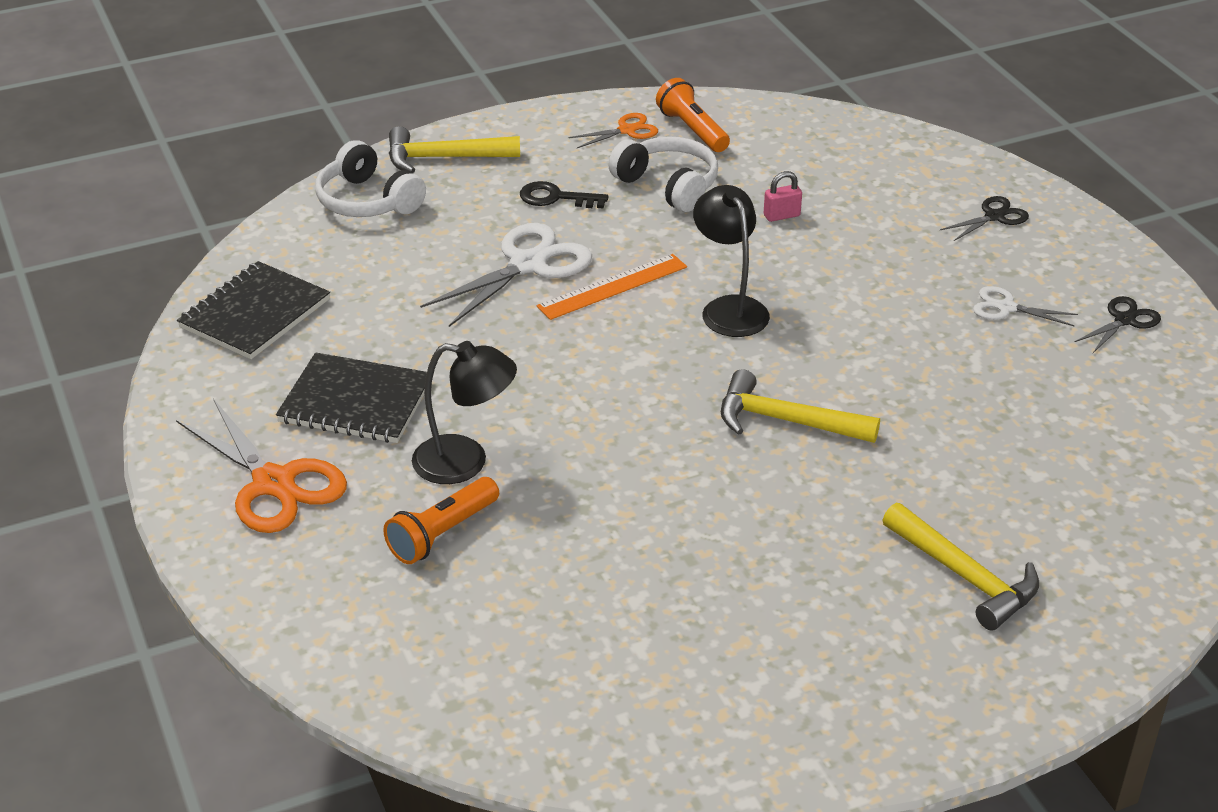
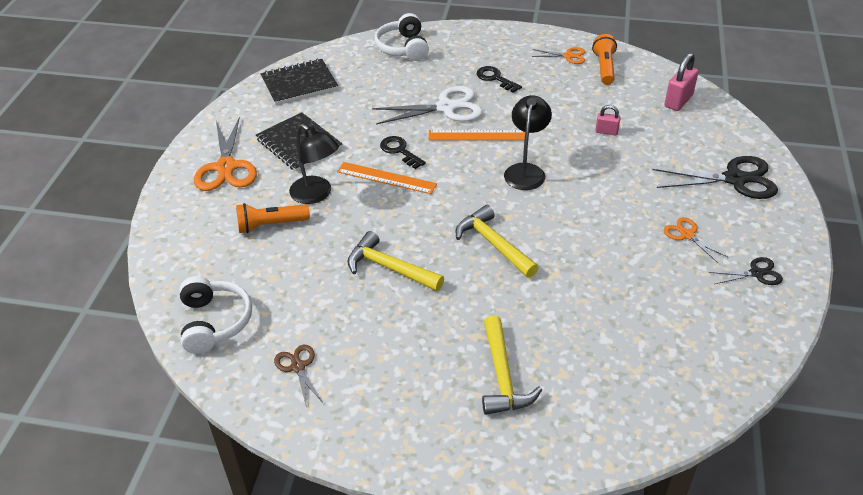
camera: 35 degrees right, 5 degrees up
yellow hammer [389,126,520,173] -> yellow hammer moved to [347,231,444,291]
white headphones [608,136,718,212] -> white headphones moved to [180,276,252,354]
black scissors [940,196,1029,241] -> black scissors [652,156,778,199], size x1.88
white scissors [973,286,1078,326] -> orange scissors [664,217,727,263]
none -> brown scissors [274,345,322,408]
none -> orange ruler [337,162,437,194]
none -> black key [380,136,426,169]
none -> pink padlock [665,53,699,111]

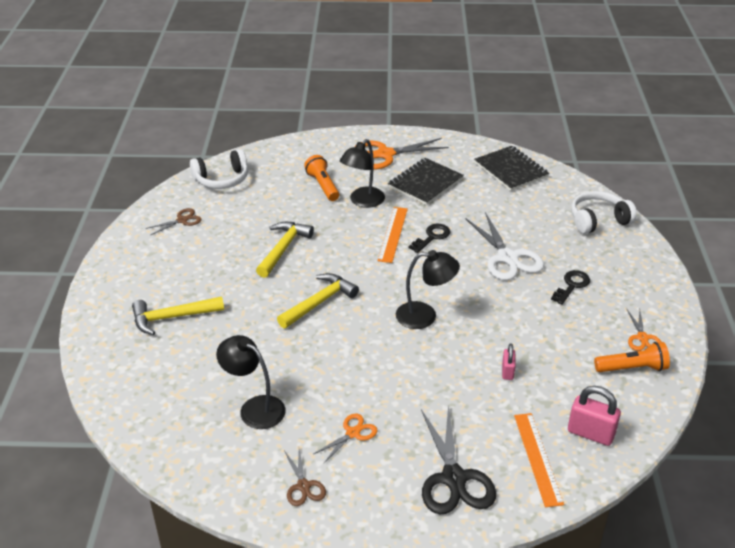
camera: 80 degrees right, 5 degrees down
orange ruler [429,130,525,140] -> orange ruler moved to [514,413,564,507]
black scissors [708,257,783,285] -> brown scissors [285,449,326,506]
none -> black lamp [216,335,286,429]

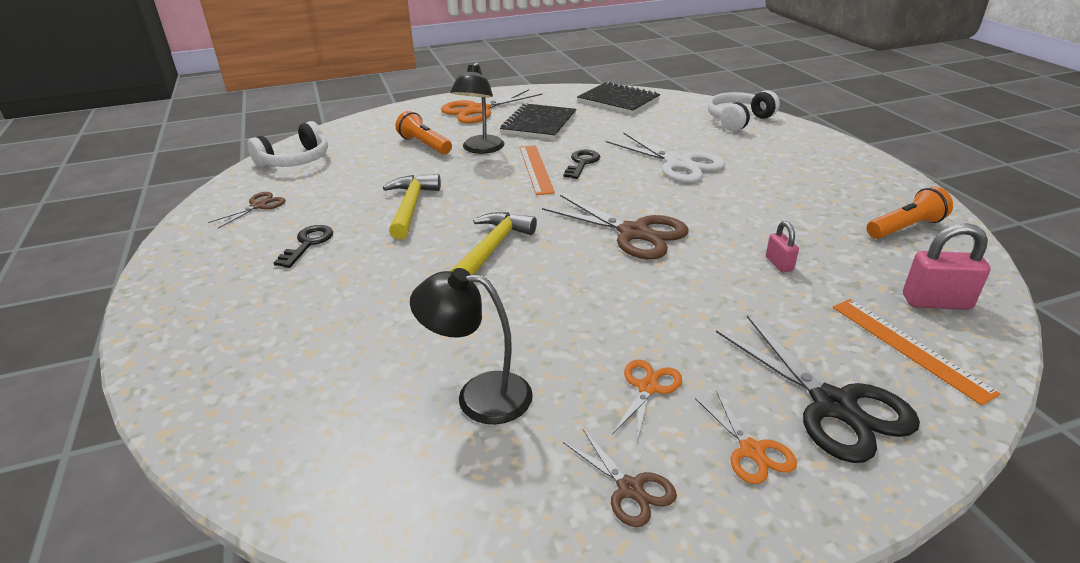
camera: 20 degrees left, 5 degrees down
yellow hammer [132,296,224,335] -> none
black lamp [396,250,460,329] -> brown scissors [542,195,688,259]
black key [551,270,590,305] -> black key moved to [273,225,333,268]
orange scissors [627,310,661,351] -> orange scissors moved to [695,390,797,484]

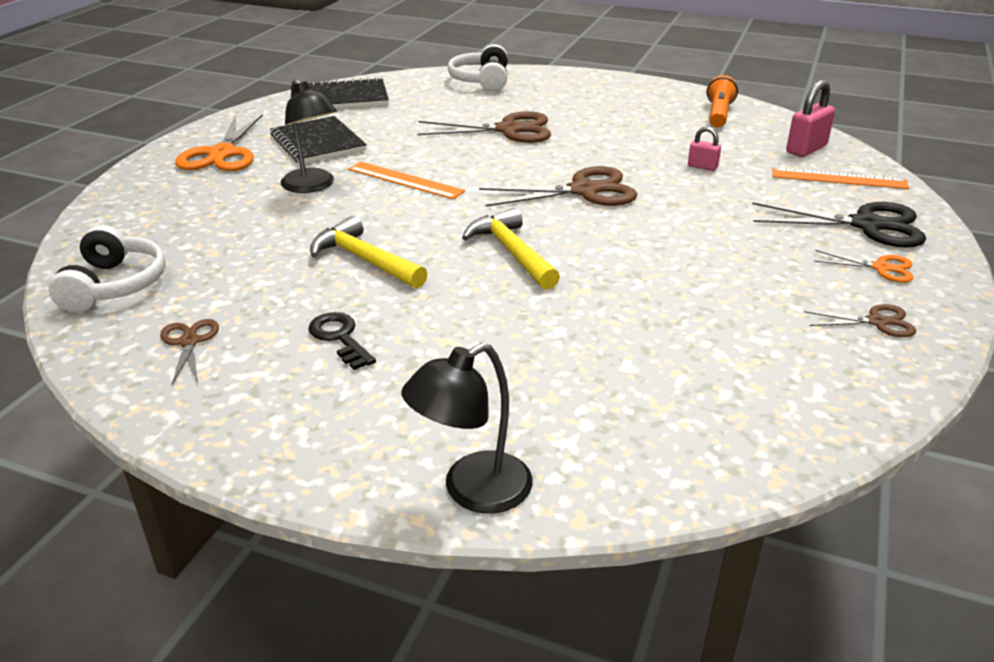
camera: 50 degrees left, 0 degrees up
orange flashlight [396,111,452,154] -> none
black lamp [410,268,533,424] -> black lamp moved to [401,343,533,514]
black key [564,150,600,179] -> none
white scissors [606,132,725,183] -> brown scissors [417,111,551,143]
orange scissors [612,360,682,442] -> none

